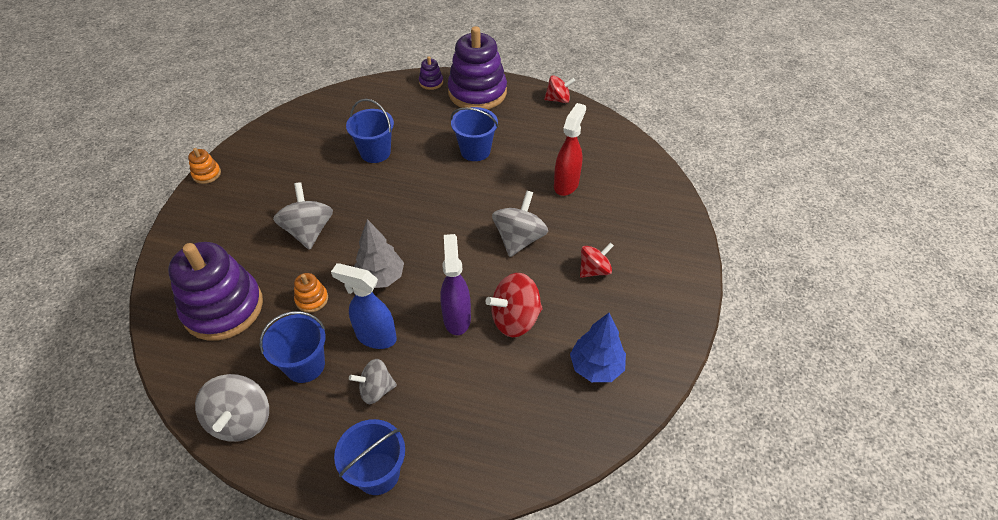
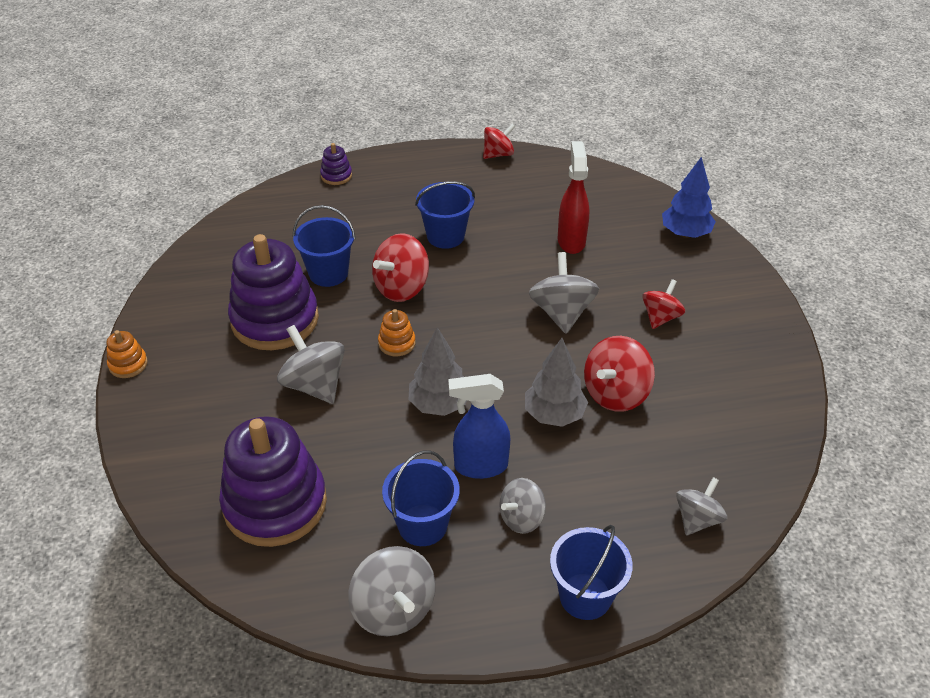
camera: 25 degrees left, 5 degrees down
orange stacking toy [294,273,328,313] -> orange stacking toy moved to [378,309,416,356]
purple spray bottle [440,234,471,335] -> grey tree [525,338,588,427]
purple stacking toy [448,26,507,109] -> purple stacking toy moved to [228,234,319,350]
blue tree [570,313,626,382] -> blue tree moved to [662,157,716,238]
none -> red spinning top [372,233,429,302]
none -> grey spinning top [676,477,727,536]

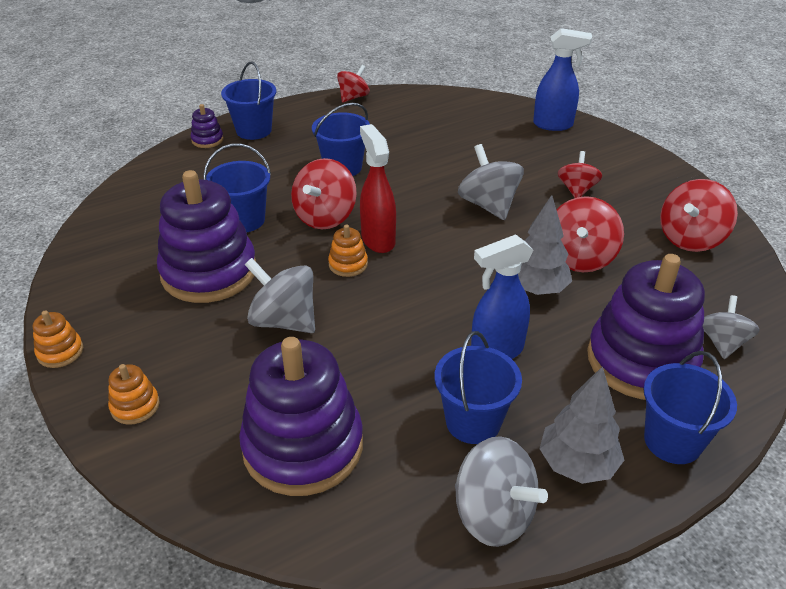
camera: 20 degrees left, 5 degrees down
grey tree [409,327,467,416] -> grey tree moved to [540,366,624,484]
grey spinning top [499,478,546,534] -> none
red spray bottle [558,141,589,254] -> red spray bottle moved to [360,124,396,253]
blue tree [662,157,716,238] -> blue spray bottle [533,28,592,131]
none -> orange stacking toy [108,364,160,425]
none -> blue bucket [221,62,276,140]
none -> purple stacking toy [587,254,705,400]
none -> red spinning top [660,179,738,252]

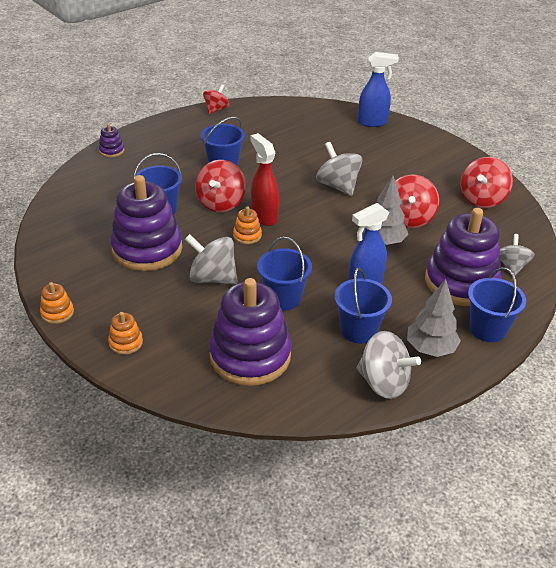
camera: 10 degrees left, 0 degrees up
blue bucket [221,62,276,140] -> blue bucket moved to [257,237,312,311]
red spinning top [558,151,602,198] -> none

